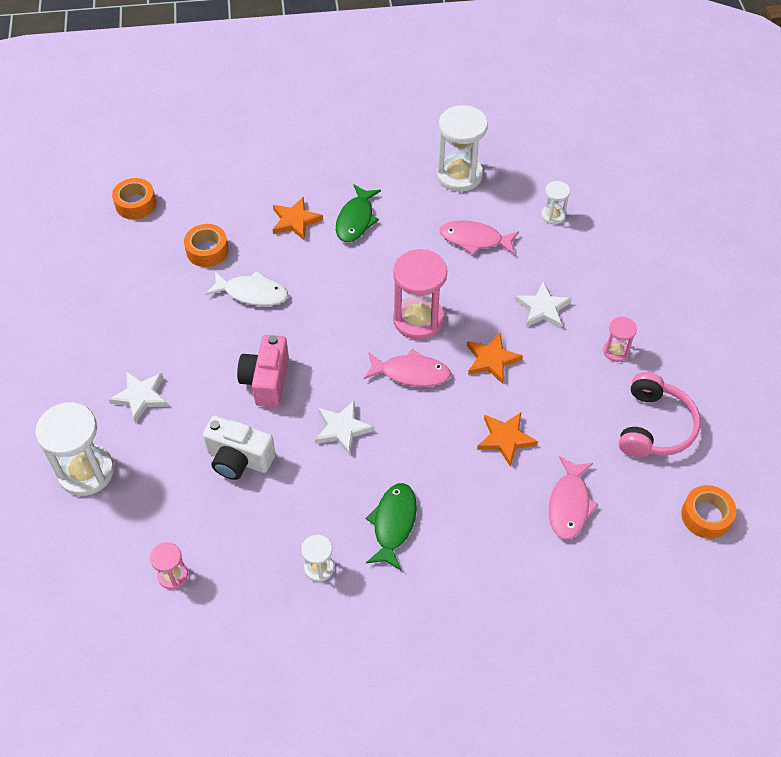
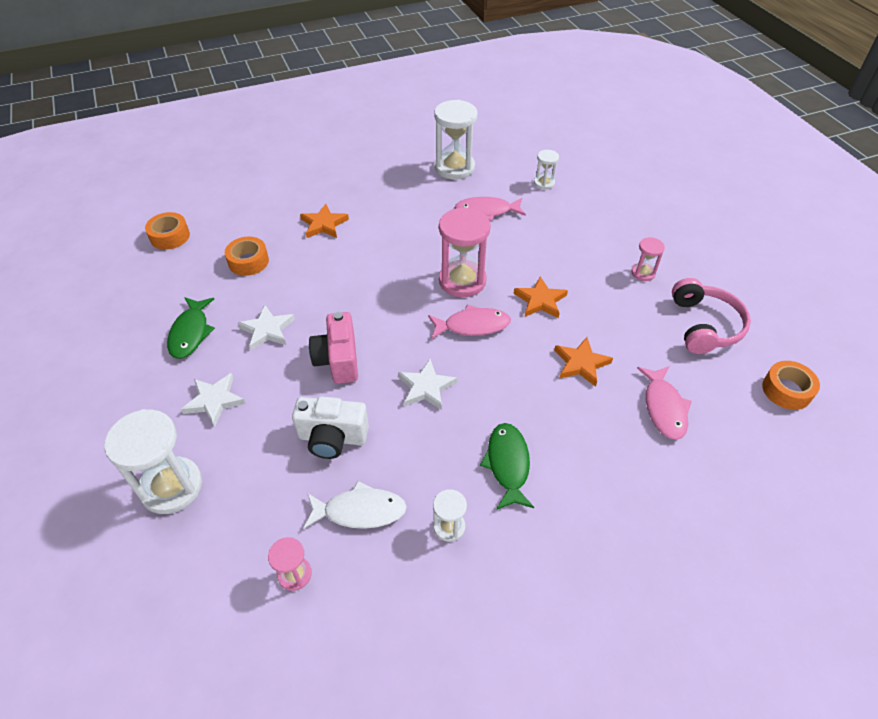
camera: 15 degrees left, 5 degrees down
white fish [205,271,288,306] -> white fish moved to [303,481,407,529]
green fish [336,184,381,242] -> green fish moved to [167,297,215,359]
white star [515,282,572,328] -> white star moved to [238,305,295,350]

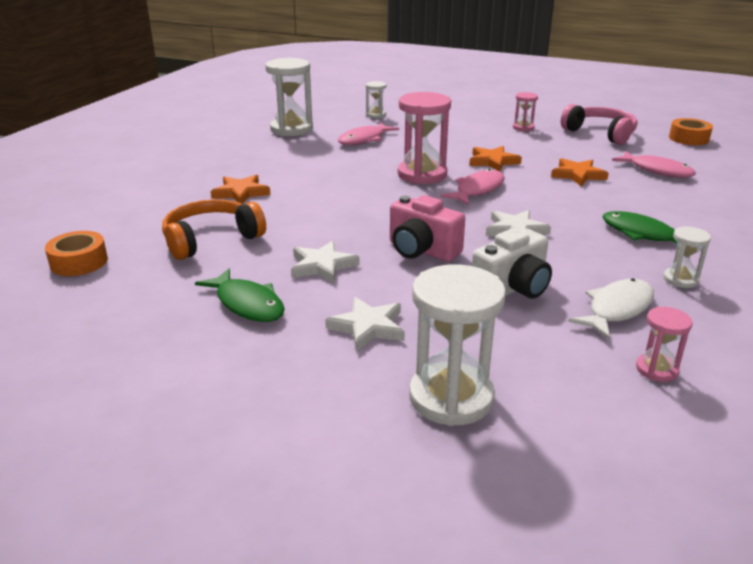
camera: 45 degrees left, 20 degrees down
orange tape [225,237,269,276] -> orange headphones [162,199,266,260]

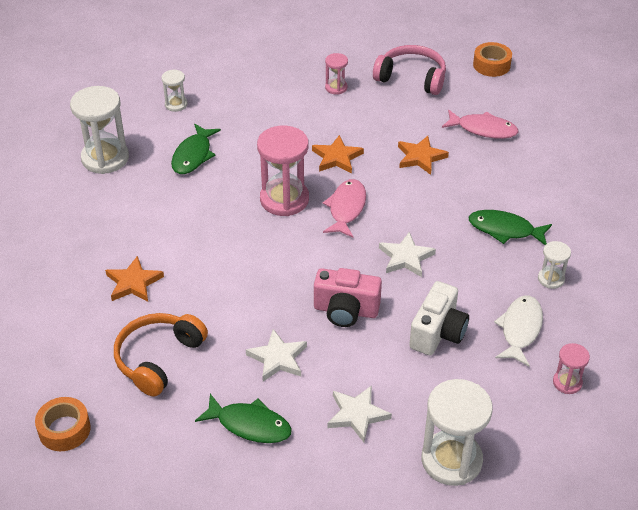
camera: 25 degrees left, 15 degrees up
pink fish [338,123,399,145] -> green fish [171,124,221,174]

